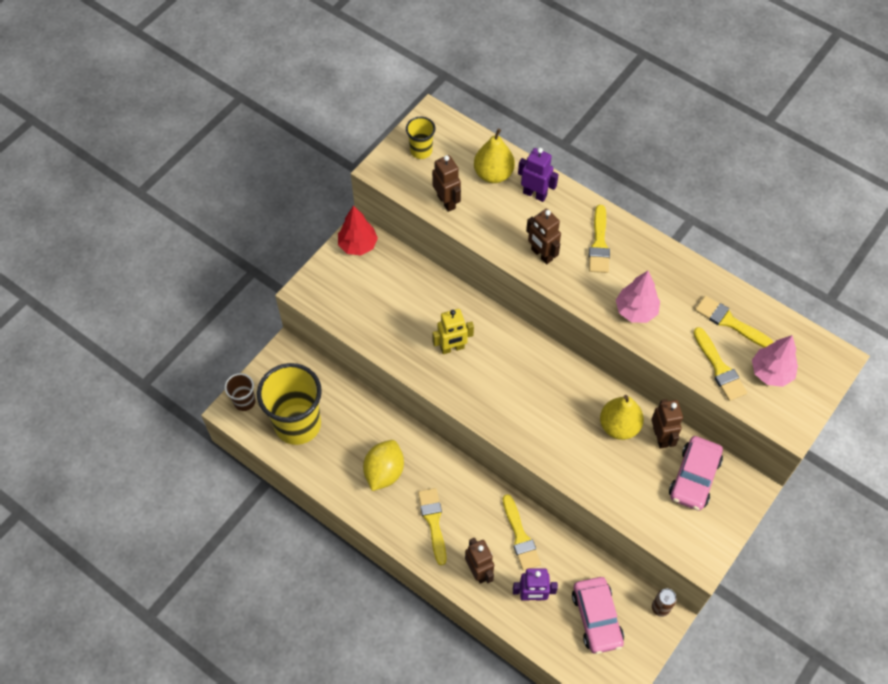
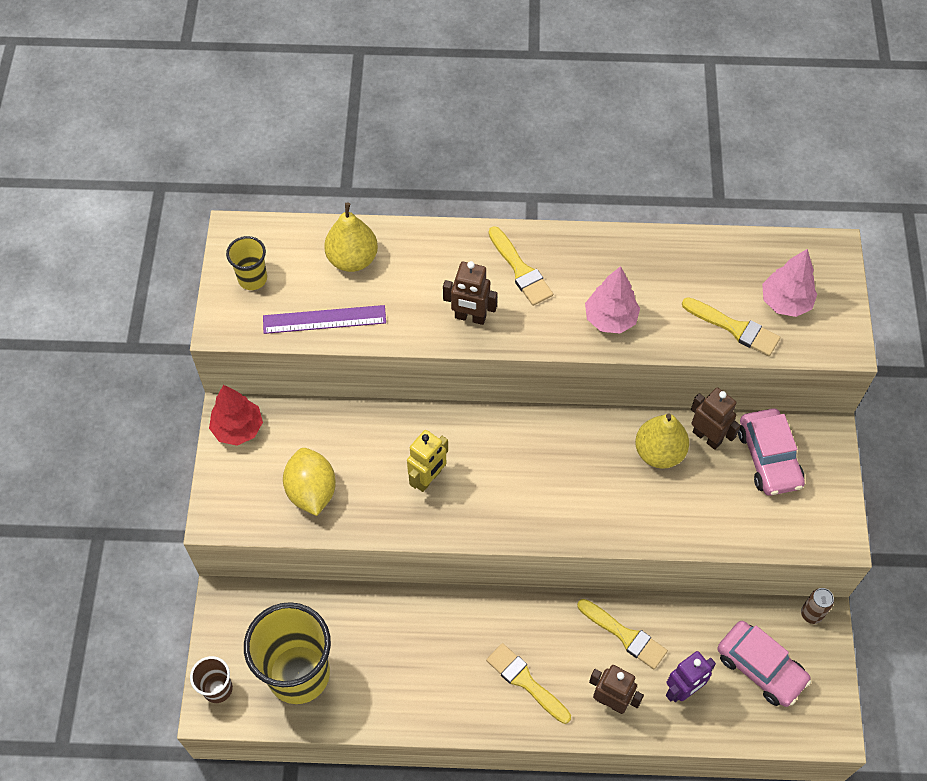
camera: 35 degrees left, 0 degrees up
yellow lemon [363,440,404,491] -> yellow lemon moved to [283,448,336,516]
brown robot [432,155,461,212] -> purple ruler [263,305,386,334]
purple robot [518,148,559,202] -> none
yellow brush [695,296,773,348] -> none

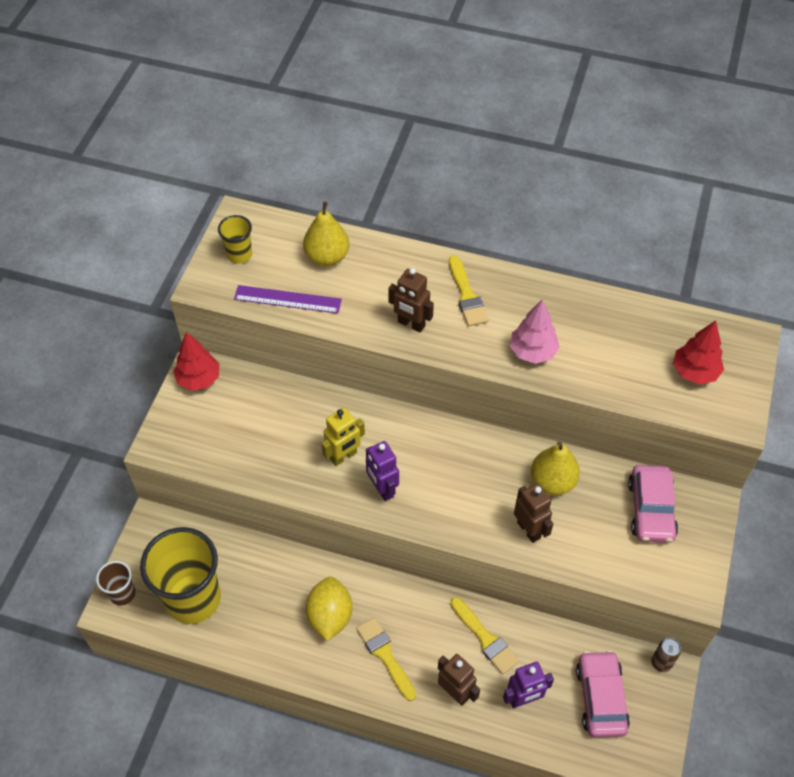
camera: 15 degrees right, 5 degrees down
yellow lemon [283,448,336,516] -> yellow lemon moved to [306,577,352,641]
yellow brush [682,297,780,356] -> none
brown robot [691,387,741,450] -> brown robot moved to [514,483,553,543]
pink car [717,621,811,707] -> pink car turned 150 degrees counterclockwise [576,650,630,738]
pink tree [762,249,817,317] -> red tree [673,320,724,384]
none -> purple robot [366,441,399,501]

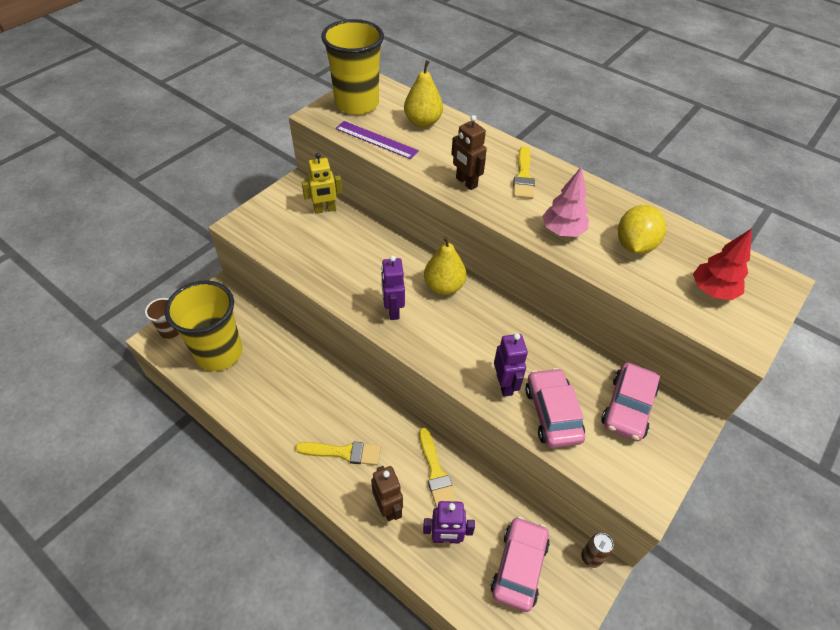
camera: 20 degrees right, 5 degrees down
red tree [173,332,219,391] -> none
yellow cup [218,215,252,264] -> yellow cup [321,19,384,115], size x2.11
yellow lemon [306,577,352,641] -> yellow lemon moved to [618,205,666,254]
yellow robot [321,408,365,466] -> yellow robot moved to [302,153,343,214]
yellow brush [356,617,416,701] -> yellow brush turned 105 degrees clockwise [295,442,381,465]
brown robot [514,483,553,543] -> purple robot [494,333,528,397]
yellow pear [531,441,580,495] -> yellow pear moved to [424,236,466,295]
none -> pink car [525,368,585,448]

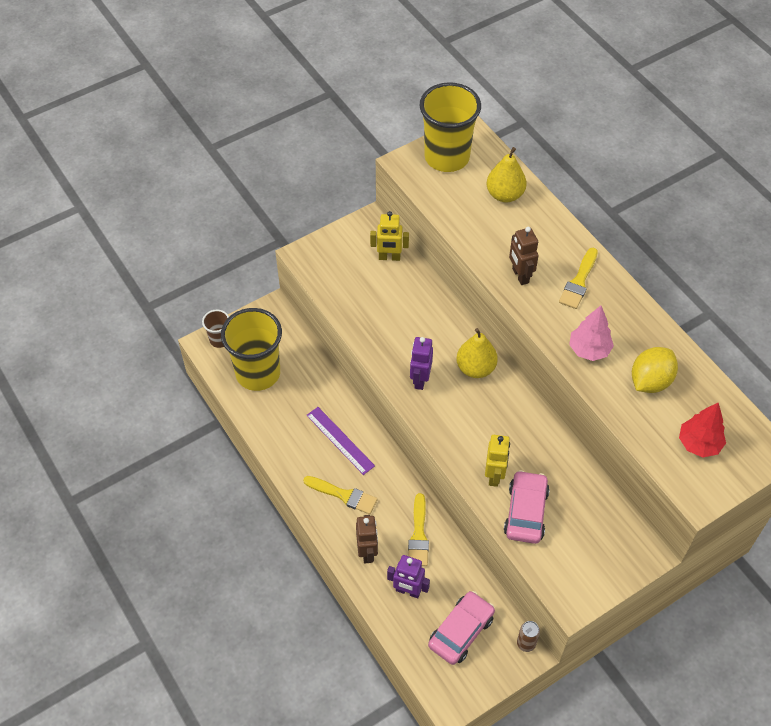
camera: 20 degrees right, 5 degrees up
purple ruler [335,121,419,159] -> purple ruler moved to [306,407,375,475]
purple robot [494,333,528,397] -> yellow robot [485,435,510,487]
pink car [601,363,660,441] -> none

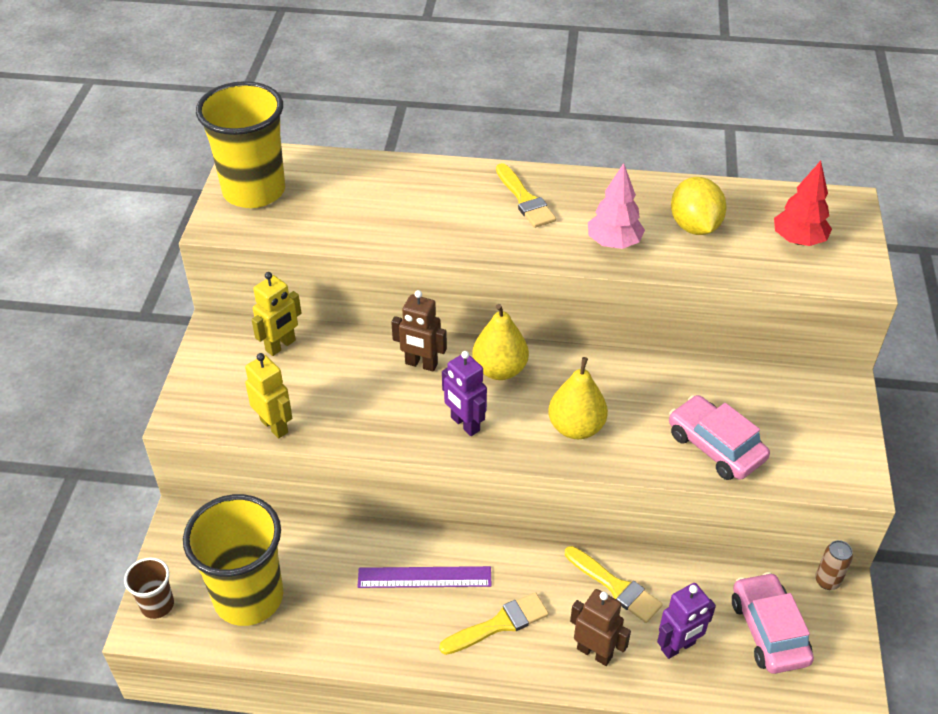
camera: 50 degrees left, 10 degrees down
yellow robot [485,435,510,487] -> yellow robot moved to [245,353,292,439]
yellow pear [487,147,527,202] -> yellow pear moved to [548,357,608,439]
brown robot [509,227,539,285] -> brown robot moved to [391,290,447,372]

